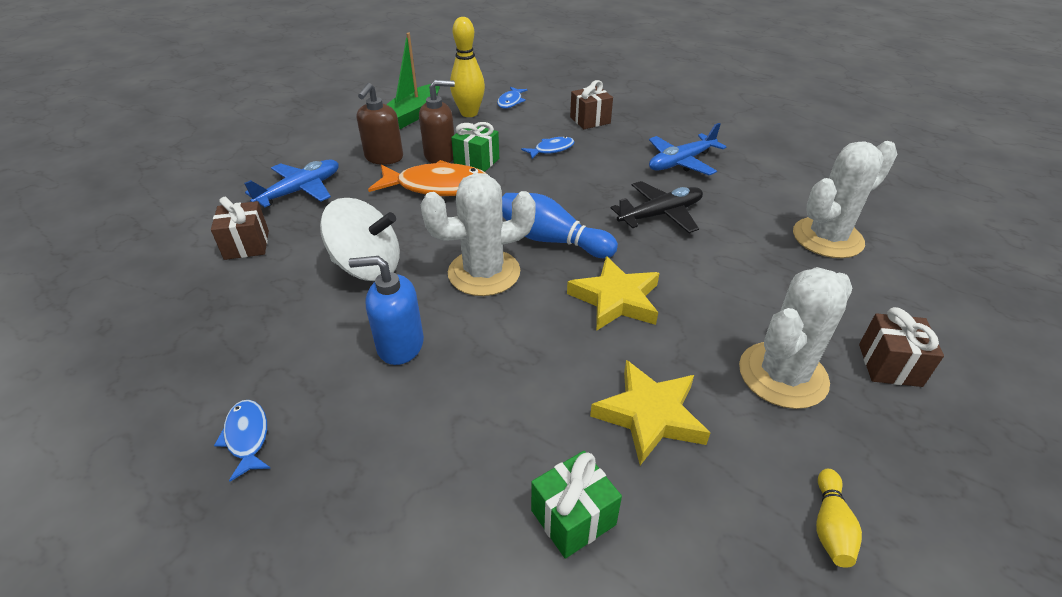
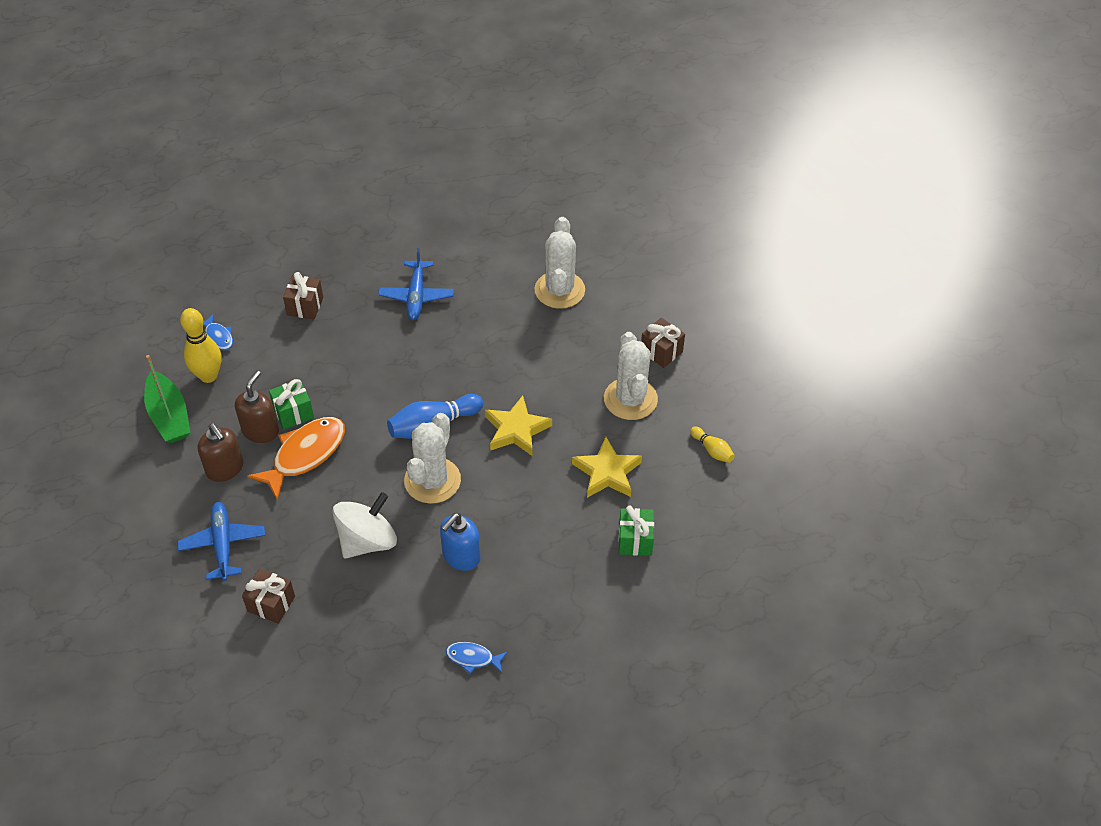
camera: 55 degrees left, 10 degrees up
blue fish [521,136,575,159] -> none
black plane [611,181,703,233] -> none

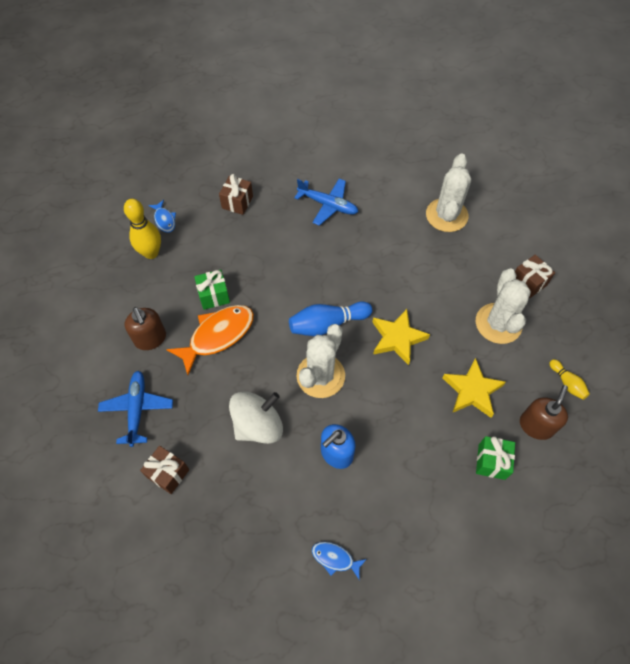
camera: 10 degrees right, 10 degrees up
green boat [144,355,190,443] -> none
brown soap dispenser [235,371,279,443] -> brown soap dispenser moved to [520,385,568,440]
blue plane [378,248,454,320] -> blue plane turned 75 degrees counterclockwise [294,179,358,226]

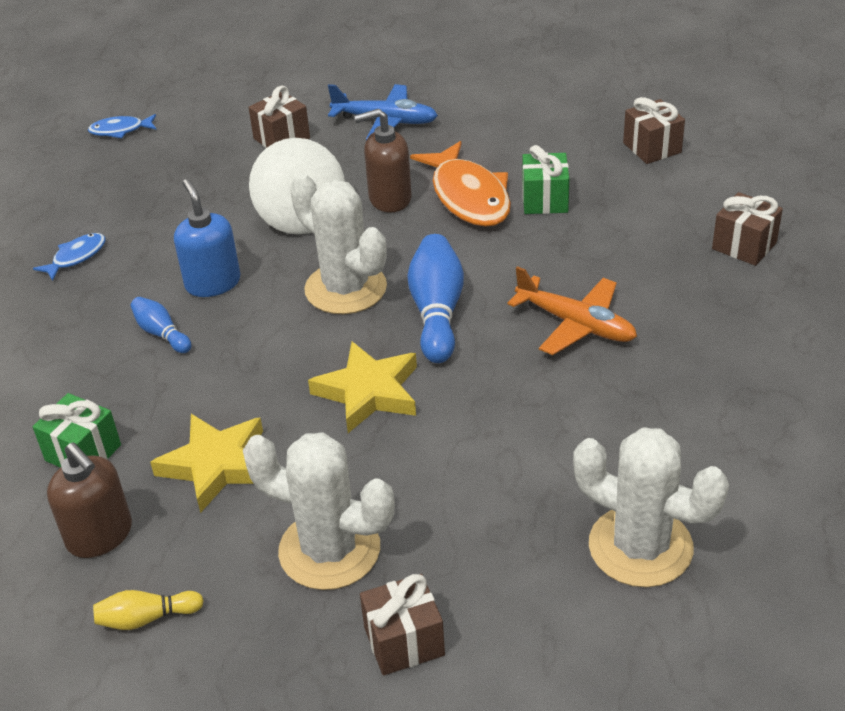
camera: 110 degrees right, 20 degrees down
yellow bowling pin [124,199,161,259] -> brown gift [623,97,685,164]
brown soap dispenser [125,307,166,350] -> brown soap dispenser moved to [354,109,412,213]
blue fish [148,200,176,233] -> blue fish moved to [88,114,157,138]
blue plane [294,179,358,226] -> none
none -> blue bowling pin [131,297,191,353]
none -> orange plane [507,266,637,355]

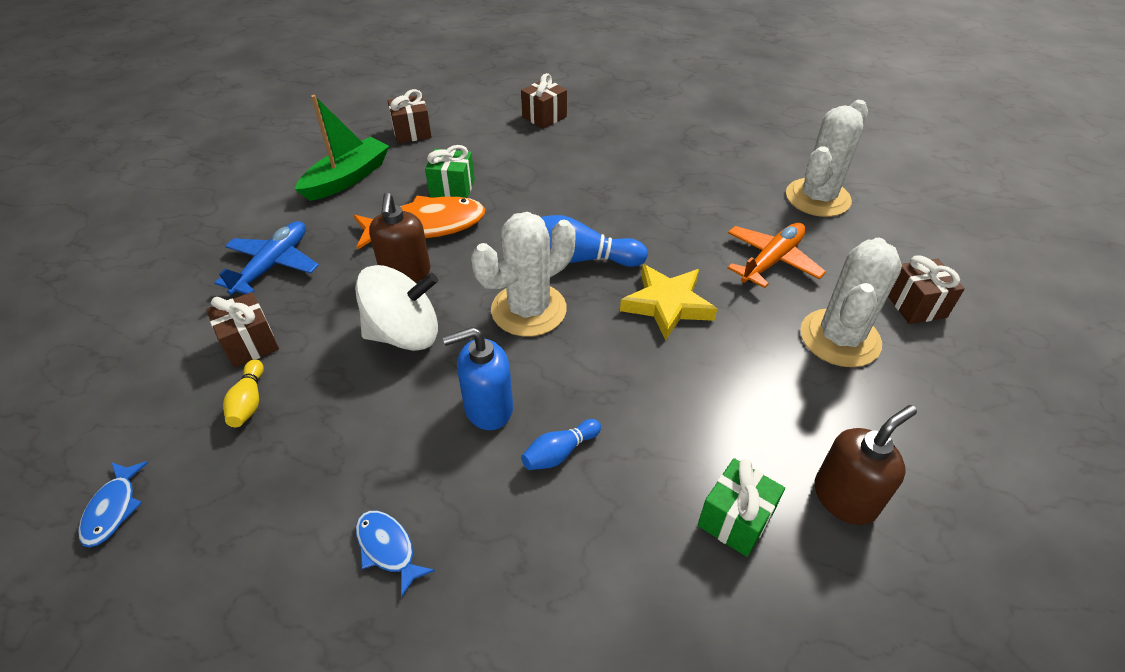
camera: 85 degrees left, 5 degrees up
yellow bowling pin [93,590,204,630] -> yellow bowling pin moved to [223,359,264,427]
yellow star [150,414,263,513] -> none
orange plane [507,266,637,355] -> orange plane moved to [727,223,826,288]
none -> green boat [295,95,389,201]

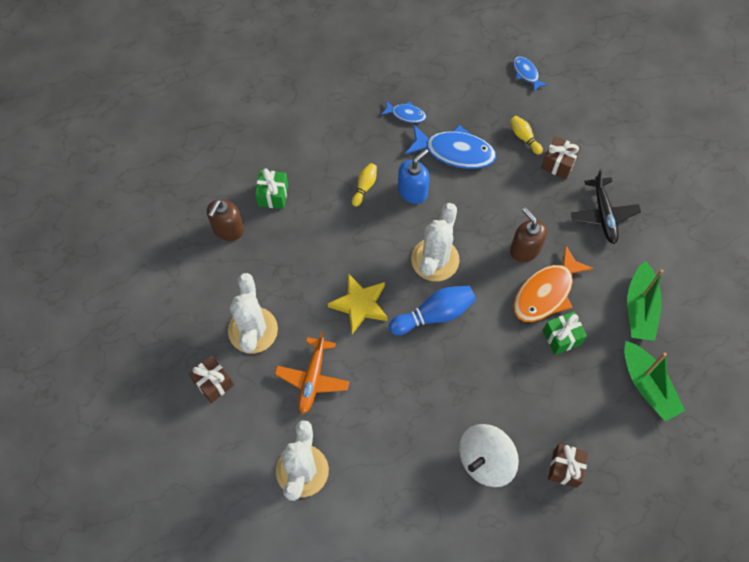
camera: 150 degrees right, 20 degrees up
blue plane [214,221,319,295] -> black plane [571,169,641,244]
white spinning top [355,265,438,351] -> white spinning top moved to [459,424,519,487]
brown gift [388,89,432,144] -> green boat [624,341,685,422]
blue bowling pin [521,419,601,470] -> yellow bowling pin [352,163,377,207]
none -> blue fish [405,124,496,169]

